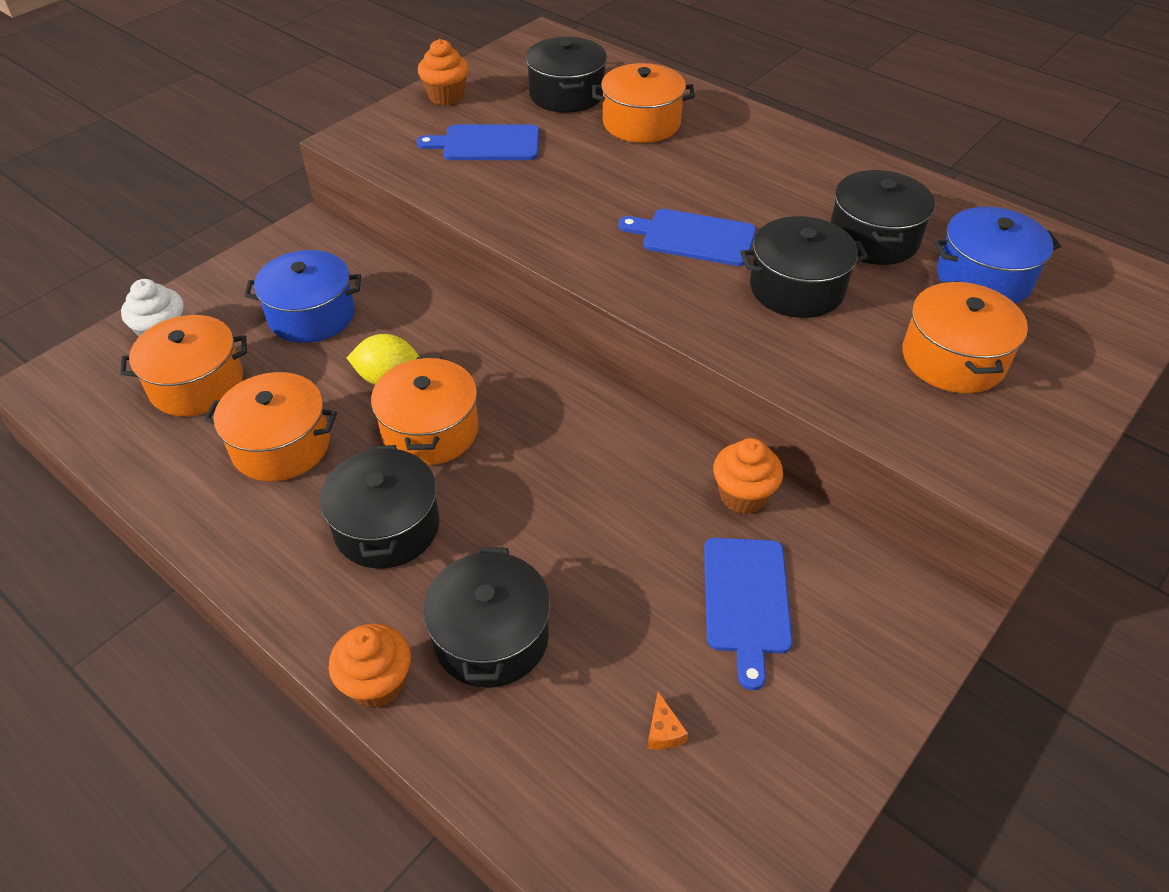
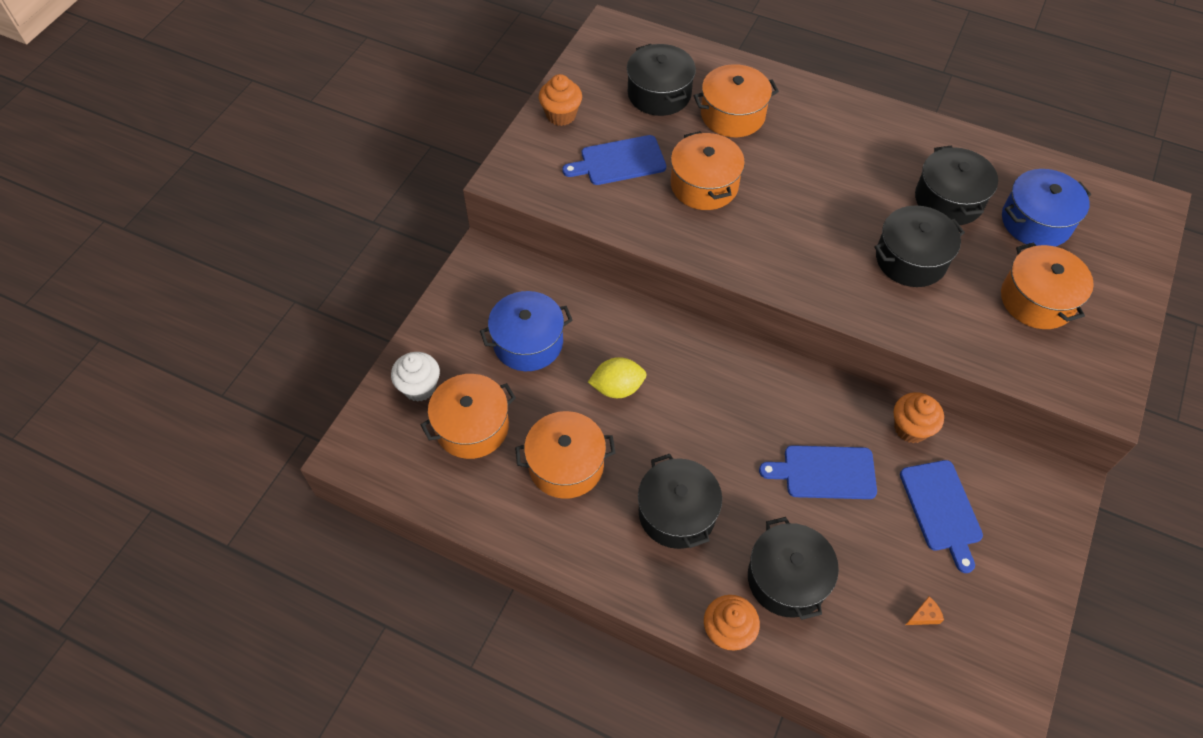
camera: 15 degrees left, 10 degrees up
orange pot [371,356,479,465] -> orange pot moved to [671,131,745,210]
blue cutting board [618,209,756,266] -> blue cutting board moved to [759,445,877,499]
orange cheese [647,692,688,750] -> orange cheese turned 90 degrees counterclockwise [906,596,944,625]

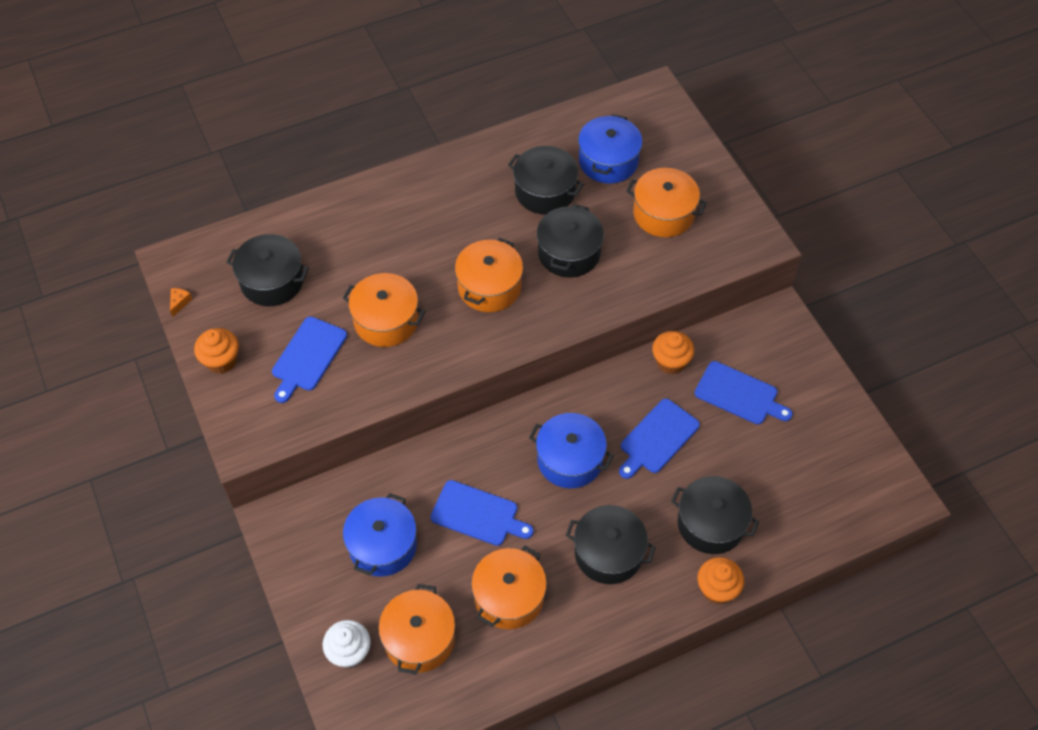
camera: 50 degrees left, 0 degrees up
yellow lemon [588,357,646,398] -> blue cutting board [430,480,534,546]
orange pot [693,64,779,137] -> orange pot moved to [455,238,523,312]
orange cheese [906,596,944,625] -> orange cheese moved to [170,288,192,317]
none -> blue pot [529,413,614,488]

